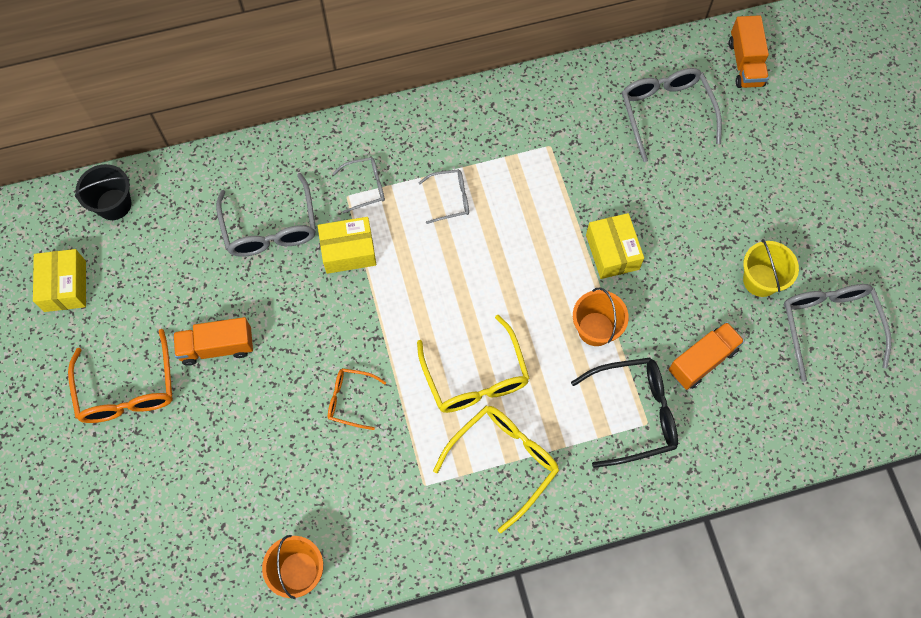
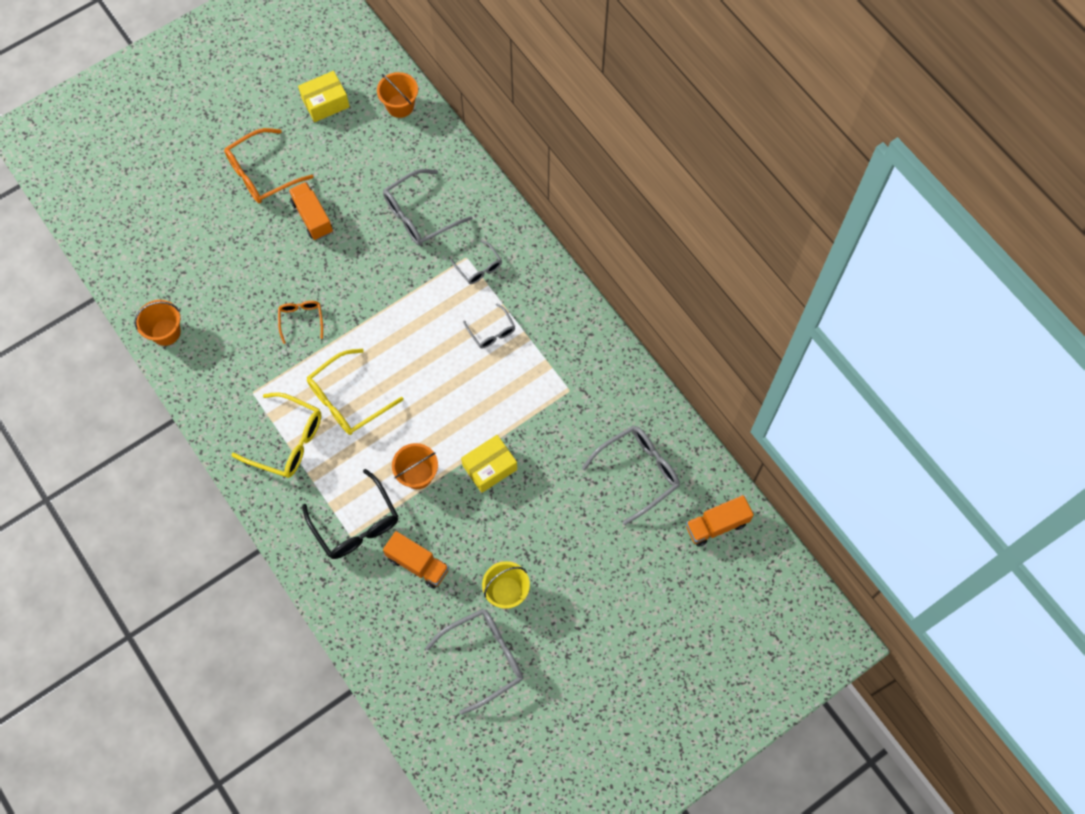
camera: 70 degrees right, 0 degrees up
black bucket [75,164,131,220] -> orange bucket [377,72,418,118]
yellow box [318,217,376,274] -> none

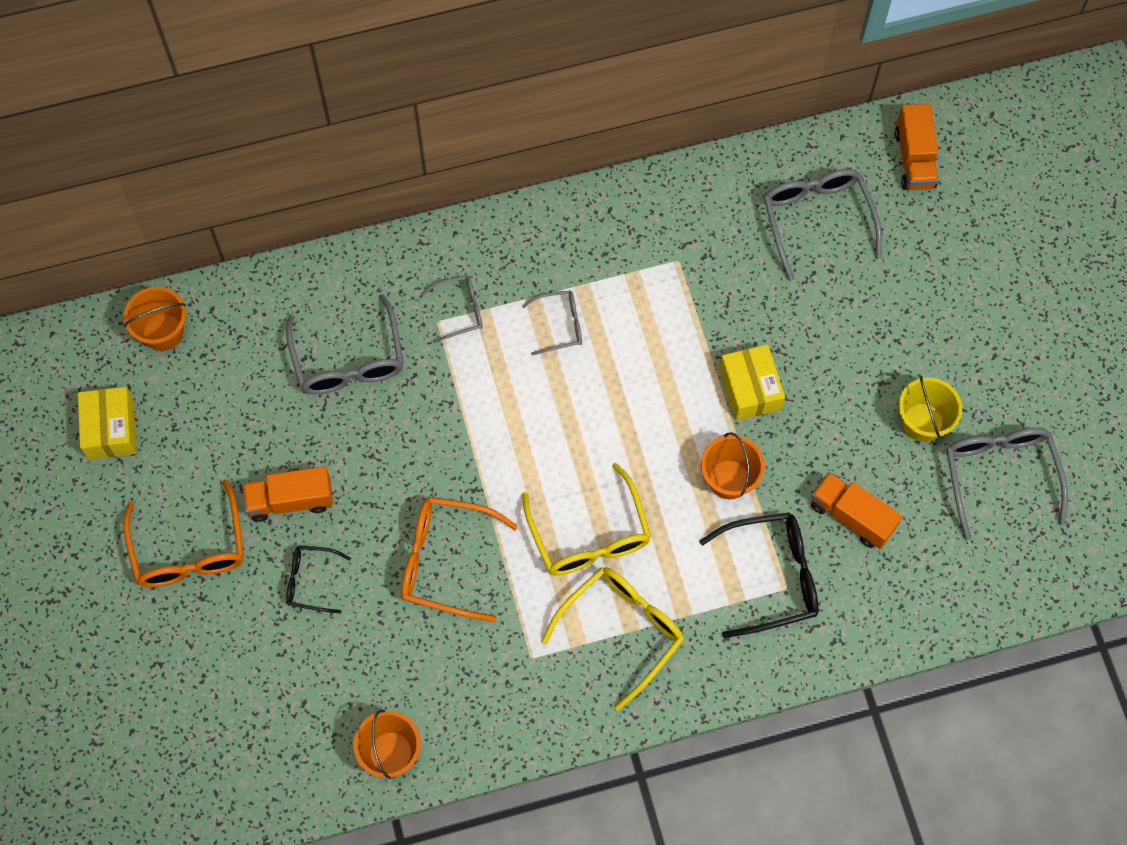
camera: 70 degrees left, 0 degrees up
orange glasses [278,301,323,344] -> orange glasses [401,497,518,622], size x1.77
orange truck [383,531,449,589] -> orange truck turned 105 degrees counterclockwise [811,472,902,549]
none -> black glasses [286,546,351,614]

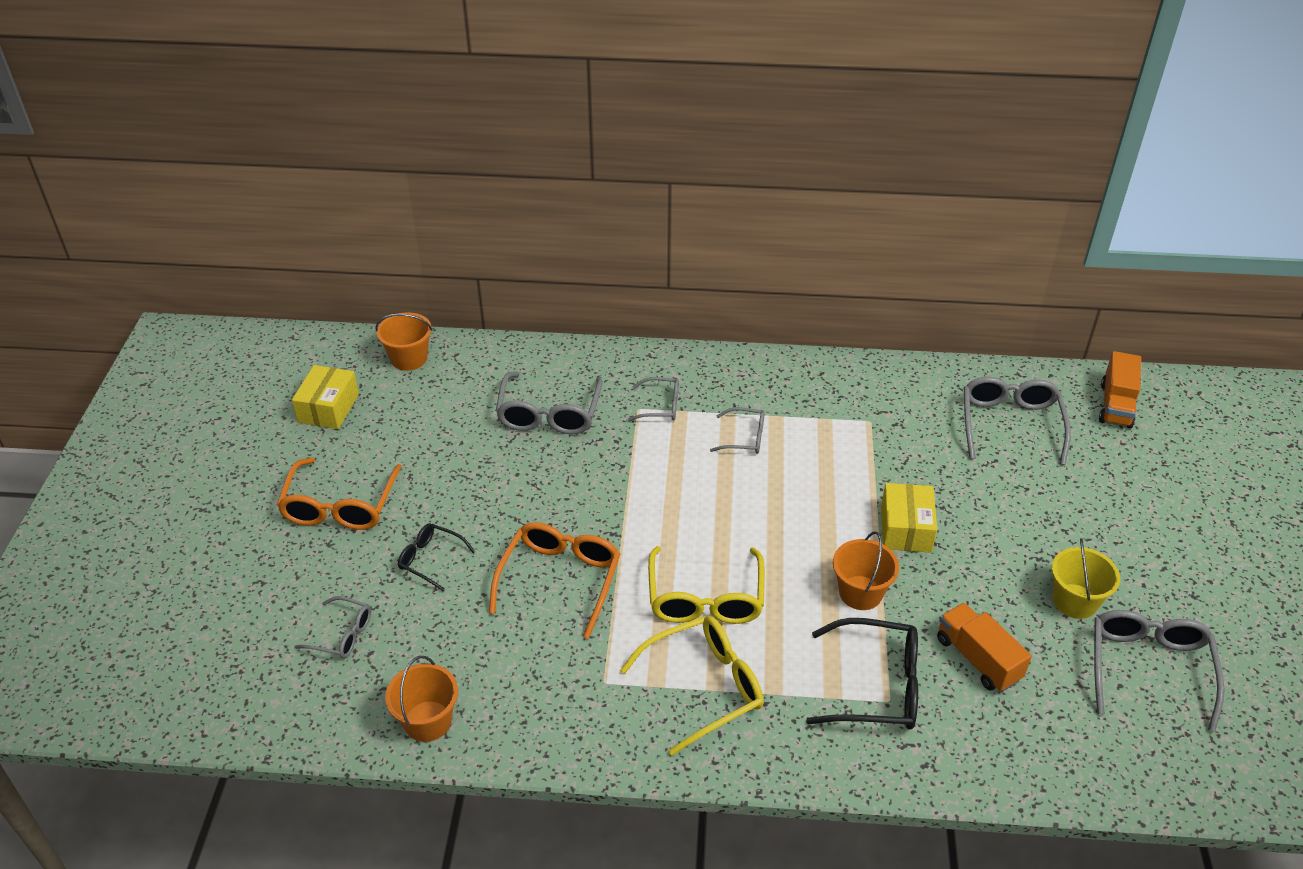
camera: 20 degrees right, 25 degrees down
orange truck [242,466,333,522] -> none
orange glasses [401,497,518,622] -> orange glasses turned 75 degrees clockwise [489,522,620,639]
none -> grey glasses [294,596,371,658]

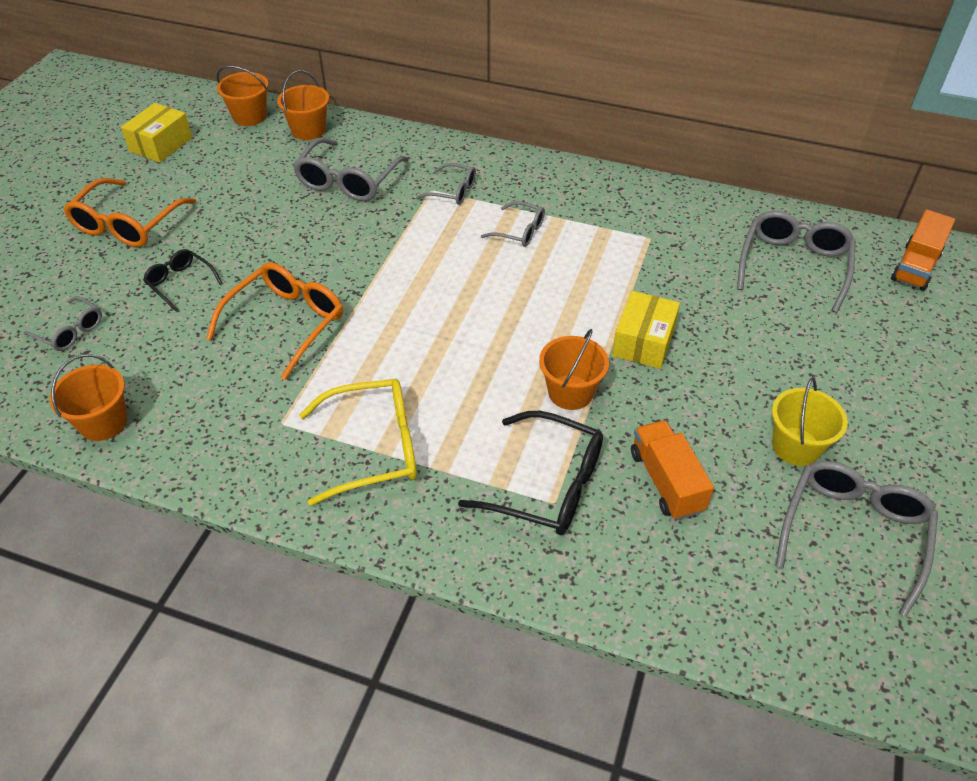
camera: 15 degrees right, 5 degrees up
yellow glasses [648,546,765,624] -> none
none -> orange bucket [277,70,329,140]

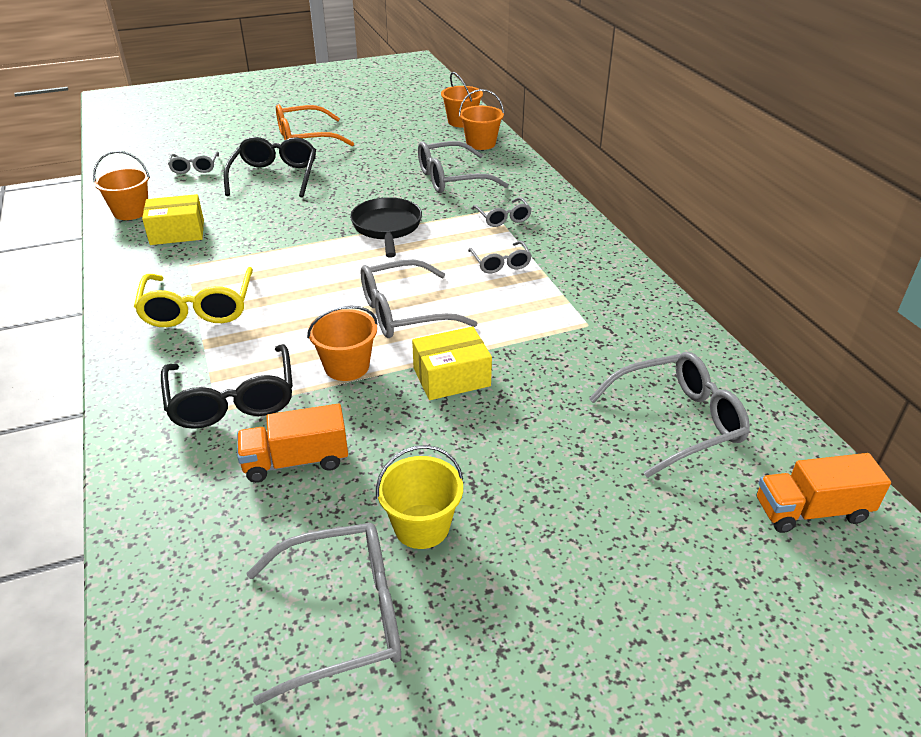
camera: 50 degrees right, 10 degrees down
yellow box [121,103,192,162] -> yellow box moved to [142,194,204,245]
black glasses [143,249,223,312] -> black glasses [224,137,316,198], size x1.77
orange glasses [206,262,343,380] -> none
yellow glasses [299,379,417,506] -> yellow glasses turned 45 degrees clockwise [134,267,253,327]
orange truck [631,420,714,520] -> orange truck turned 135 degrees counterclockwise [237,404,348,483]
none -> black pan [350,197,422,258]
none -> grey glasses [360,259,477,338]

